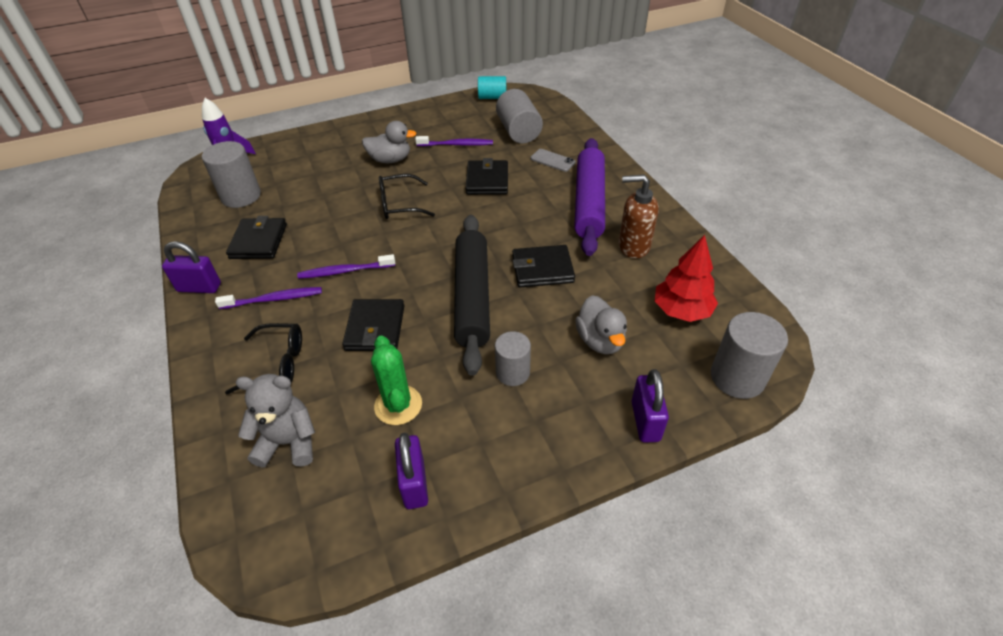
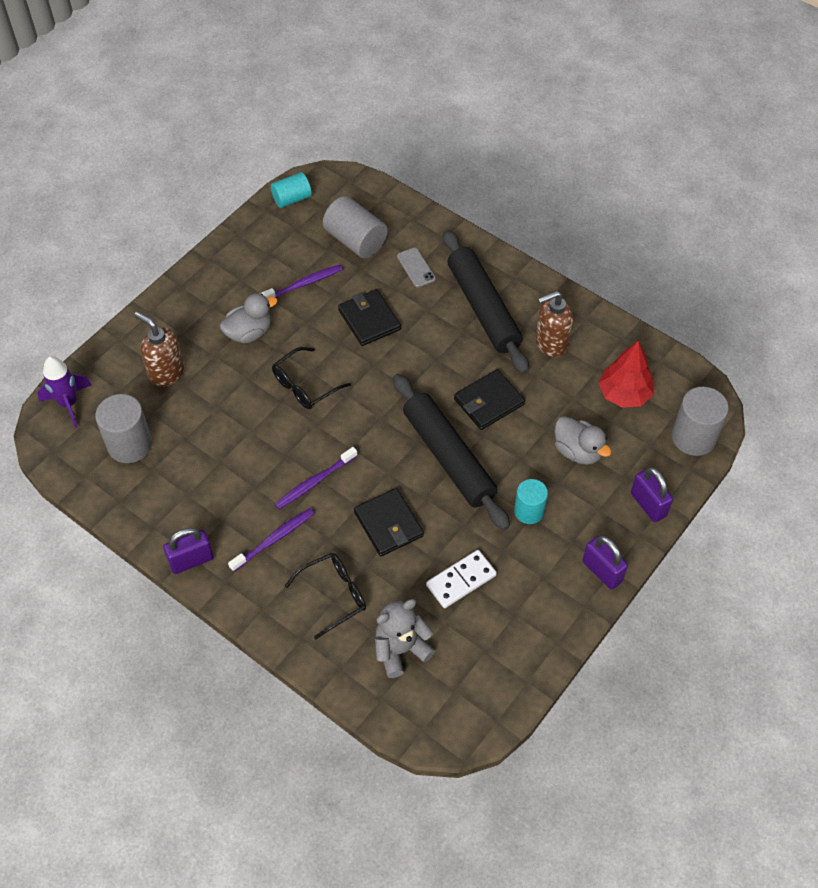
camera: 30 degrees left, 10 degrees up
black wallet [226,216,287,259] -> none
green cactus [371,336,422,425] -> white domino [426,550,497,608]
purple padlock [395,433,428,509] -> purple padlock moved to [582,536,628,590]
grey cylinder [495,331,531,386] -> turquoise cylinder [514,479,548,524]
grey phone [530,149,576,172] -> grey phone turned 60 degrees clockwise [397,248,436,287]
purple rolling pin [575,138,605,256] -> black rolling pin [443,230,529,374]
none -> brown soap dispenser [134,312,184,387]

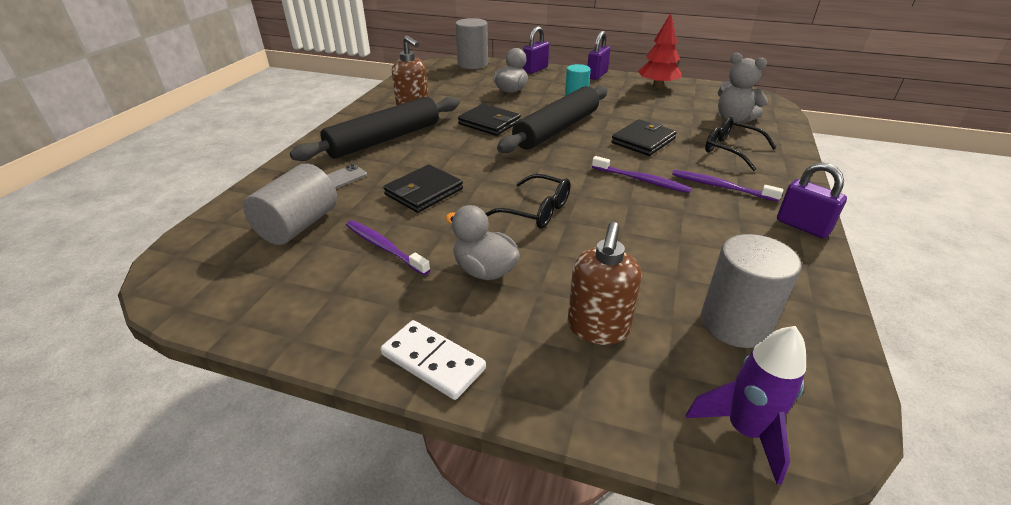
camera: 110 degrees left, 20 degrees down
turquoise cylinder [271,172,312,208] -> none
white domino [426,550,497,608] -> white domino moved to [381,320,486,400]
red tree [599,341,654,408] -> red tree moved to [638,13,681,88]

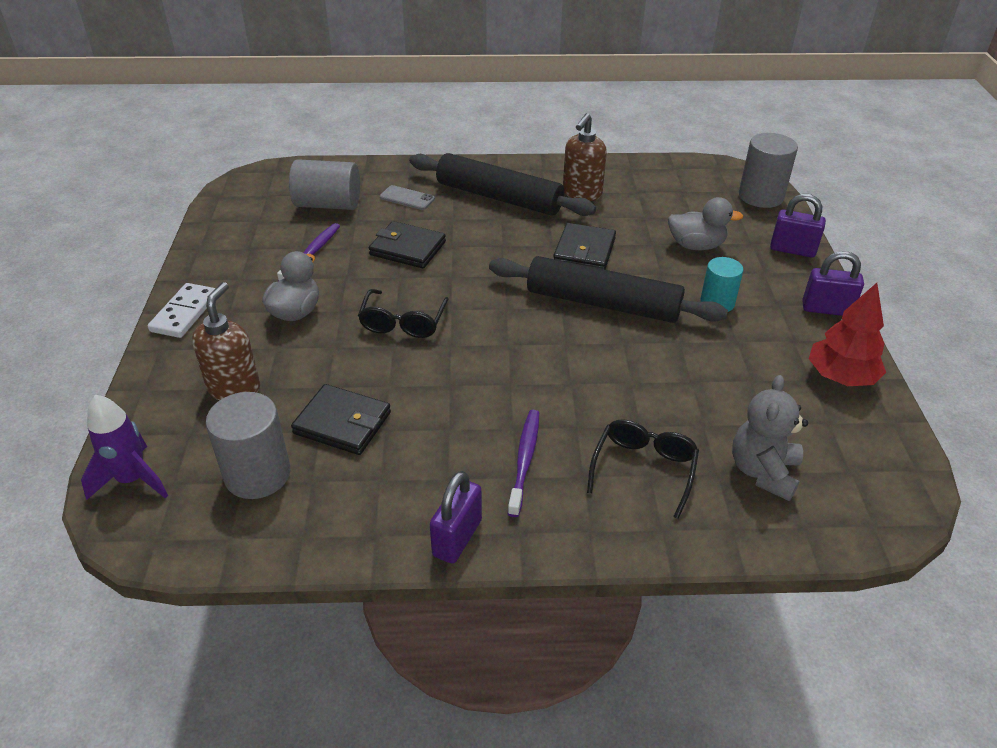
camera: 70 degrees right, 5 degrees up
brown soap dispenser [568,222,642,345] -> brown soap dispenser turned 105 degrees clockwise [192,282,260,400]
purple toothbrush [592,156,692,193] -> none
black wallet [611,119,677,156] -> black wallet moved to [291,384,391,455]

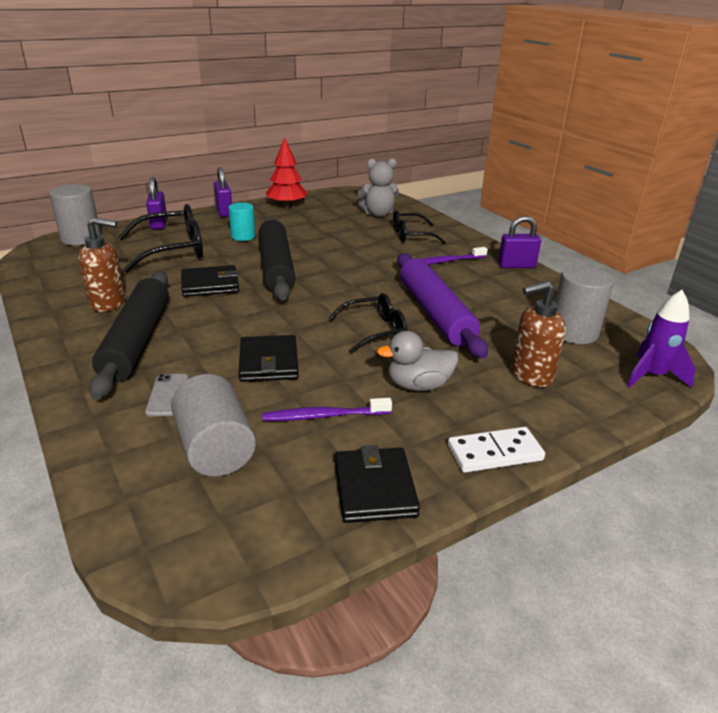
camera: 120 degrees left, 10 degrees down
black wallet [291,384,391,455] -> black wallet moved to [335,445,420,523]
grey duck [668,197,743,250] -> black glasses [118,204,203,273]
none -> purple rolling pin [397,253,488,359]

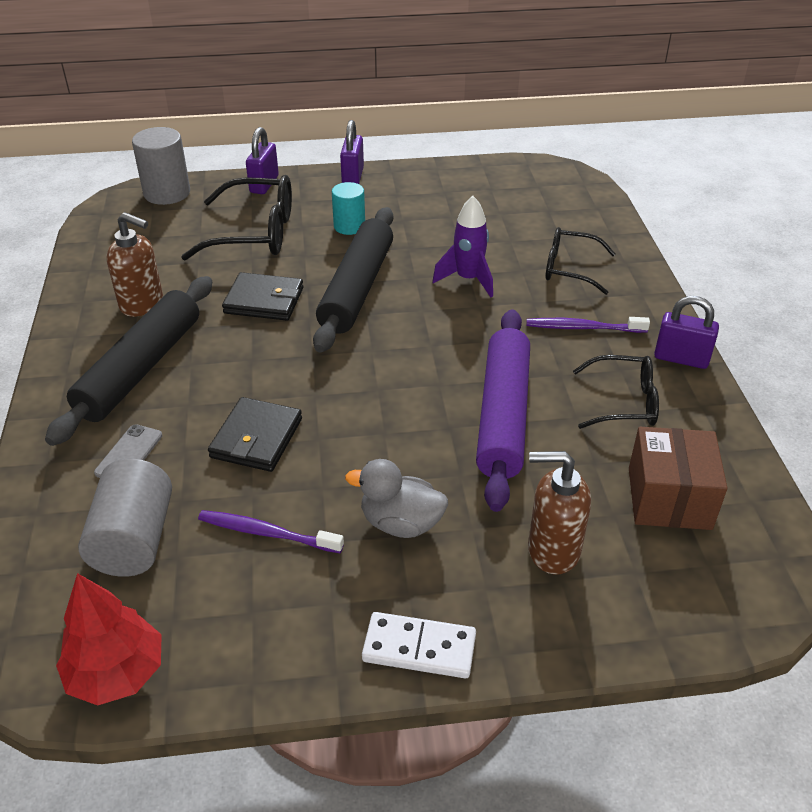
camera: 25 degrees right, 10 degrees up
red tree [266,137,307,207] -> red tree moved to [56,573,162,706]
black glasses [328,293,407,353] -> black glasses moved to [573,355,659,429]
black wallet [335,445,420,523] -> none
grey teddy bear [357,158,399,217] -> none
grey cylinder [555,265,614,344] -> brown box [629,427,728,530]
purple rocket [627,290,696,388] -> purple rocket moved to [432,196,493,297]

